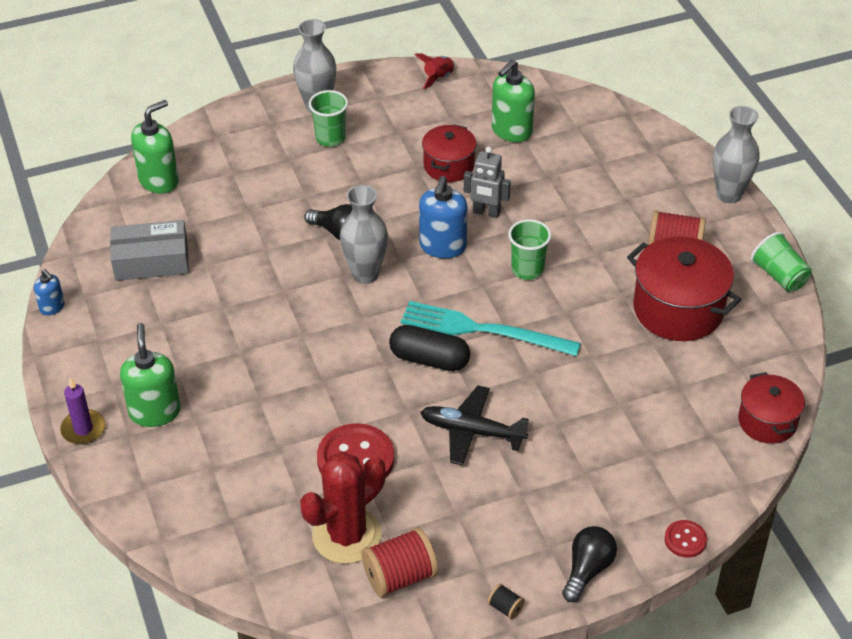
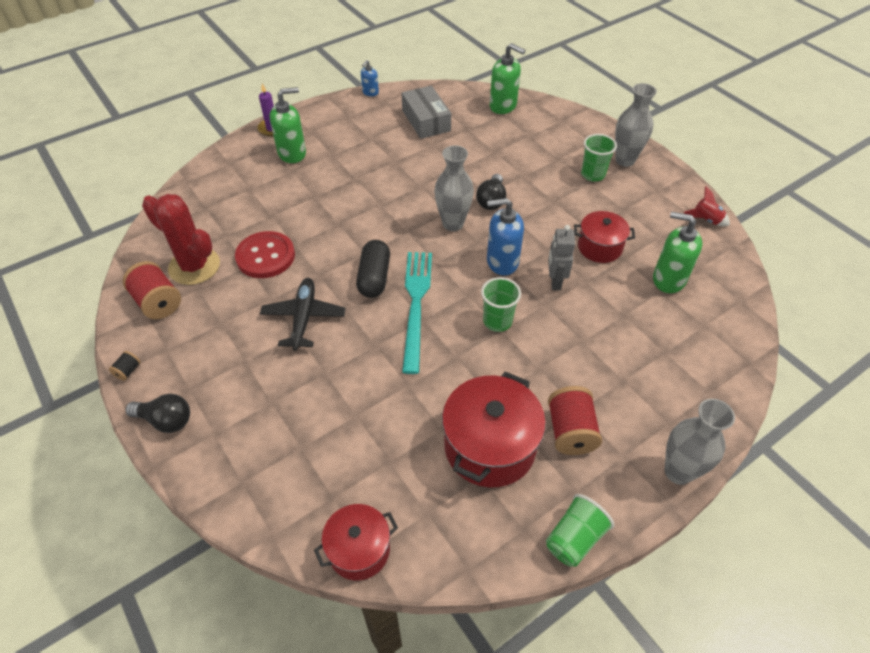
camera: 75 degrees right, 5 degrees up
red button [665,520,707,558] -> none

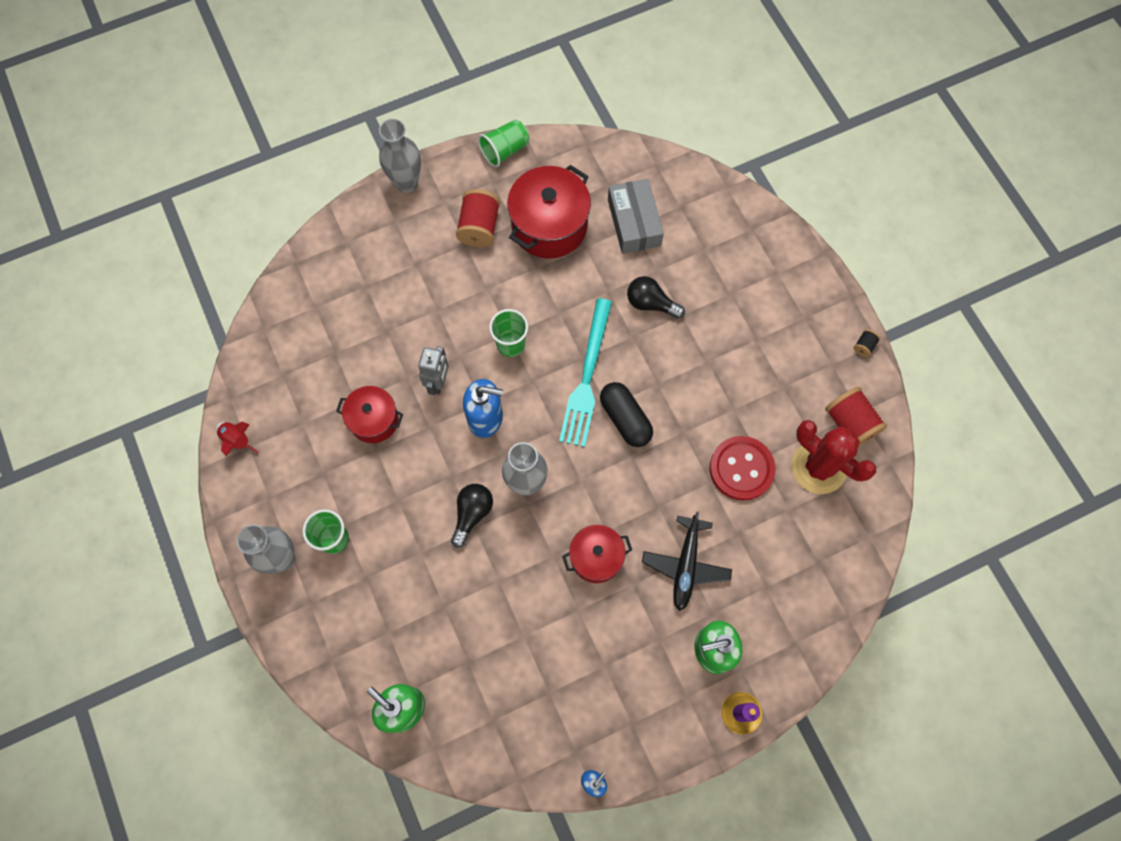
camera: 170 degrees left, 20 degrees up
black light bulb [125,394,190,433] -> black light bulb moved to [627,276,685,319]
black plane [260,278,346,351] -> black plane moved to [642,512,732,611]
red pot [314,504,398,580] -> red pot moved to [562,525,632,583]
black capsule [356,240,390,298] -> black capsule turned 45 degrees counterclockwise [600,382,653,447]
grey box [402,86,451,139] -> grey box moved to [608,179,664,254]
green soap dispenser [653,212,702,293] -> none

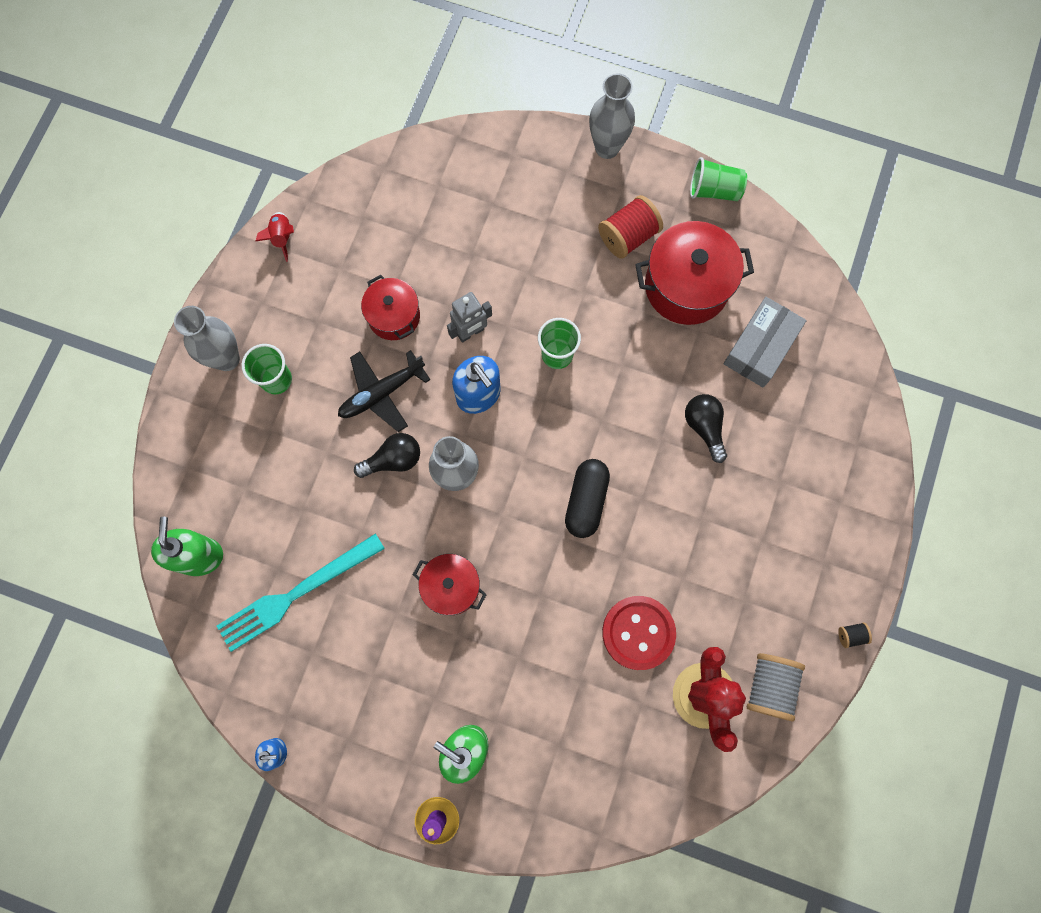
camera: 45 degrees right, 5 degrees up
turquoise fork [559,298,612,447] -> turquoise fork moved to [217,533,385,652]
black plane [642,512,732,611] -> black plane moved to [338,350,430,432]
red spool [825,387,887,446] -> grey spool [747,653,805,722]

